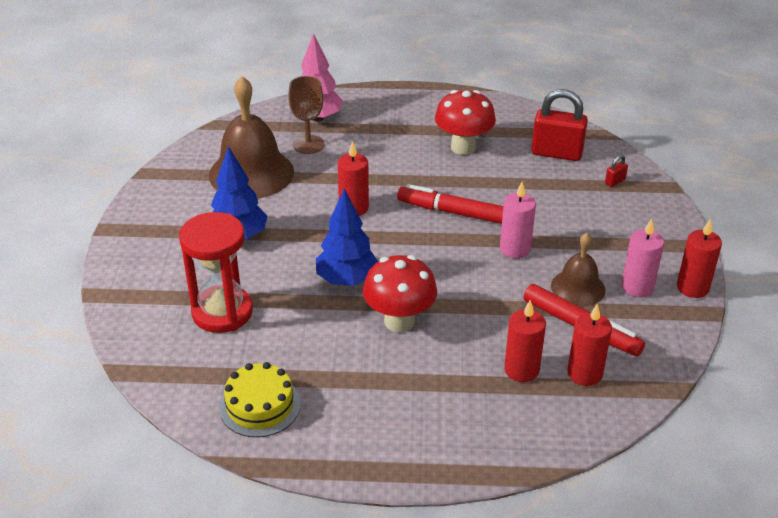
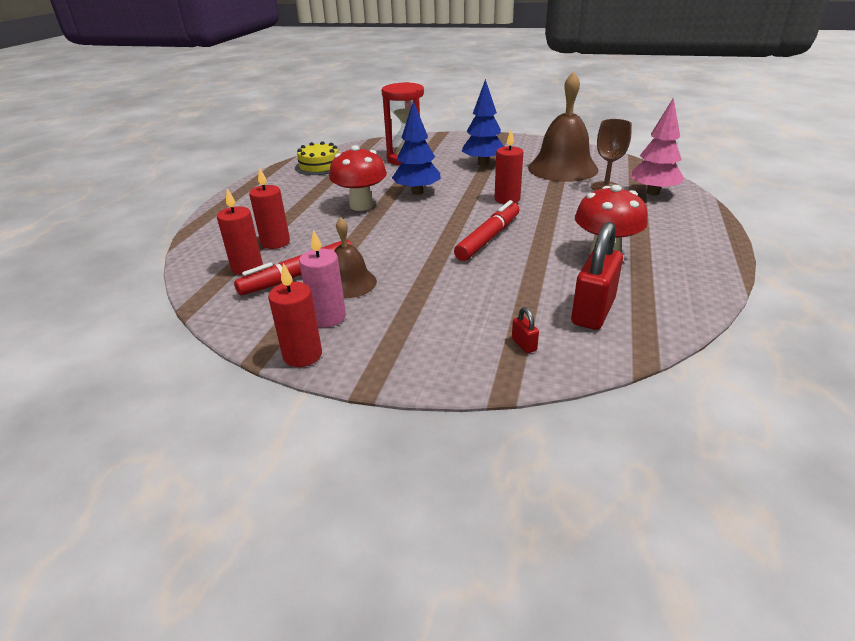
camera: 105 degrees right, 5 degrees down
pink candle [500,182,536,259] -> none

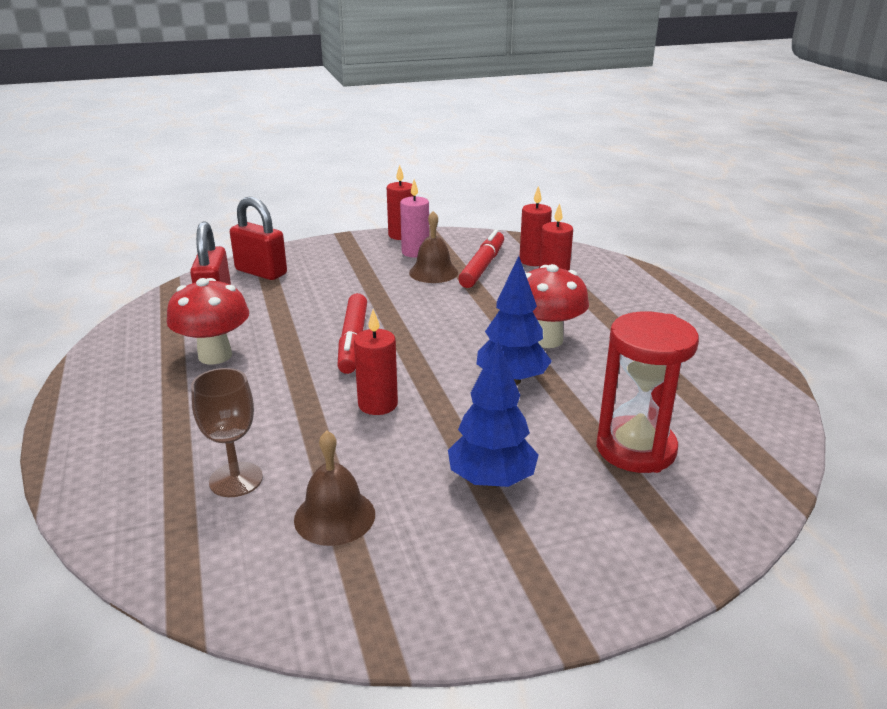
camera: 145 degrees right, 5 degrees down
yellow cake [295,141,339,175] -> none
red padlock [512,307,539,353] -> red padlock [230,197,287,280], size x2.37
brown bell [528,72,598,182] -> brown bell [294,430,375,546], size x0.56
pink tree [631,97,684,195] -> none

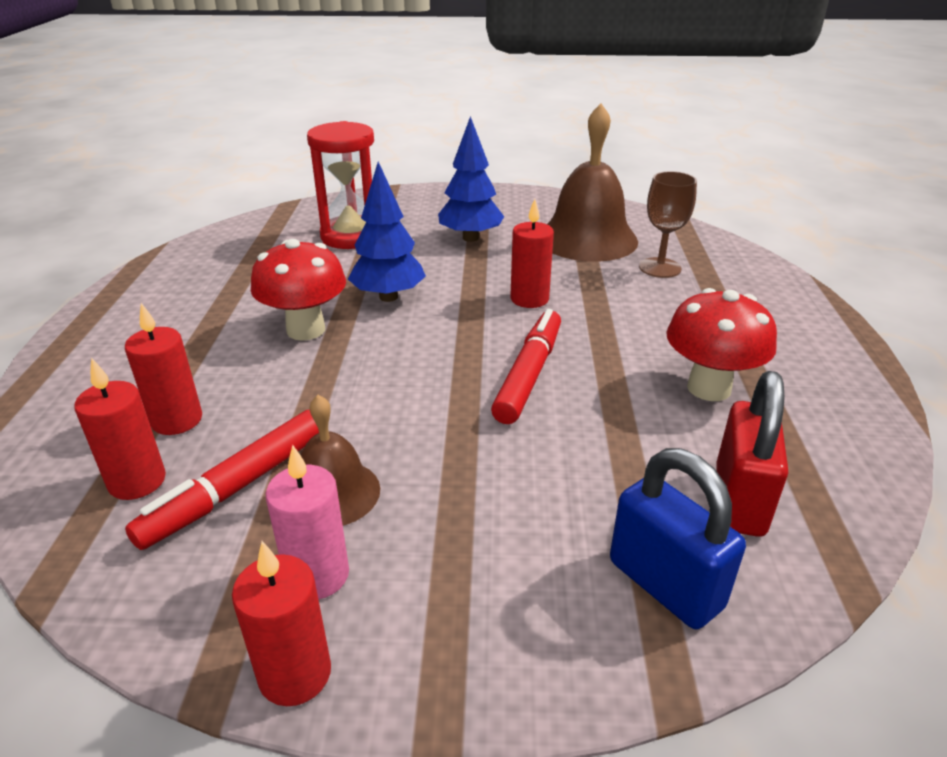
camera: 160 degrees left, 5 degrees up
red padlock [230,197,287,280] -> blue padlock [610,448,746,629]
brown bell [294,430,375,546] -> brown bell [547,103,638,262], size x1.79

